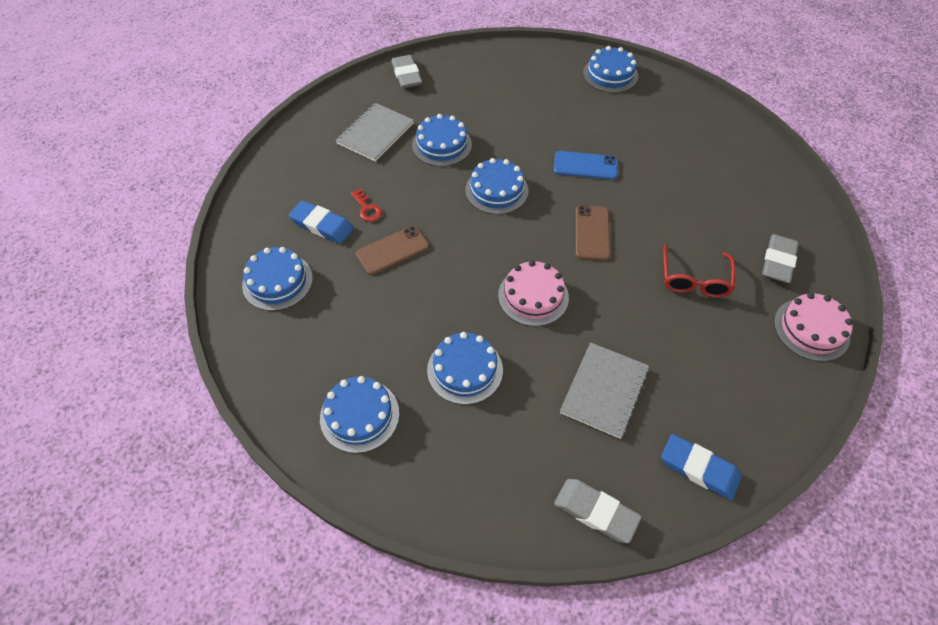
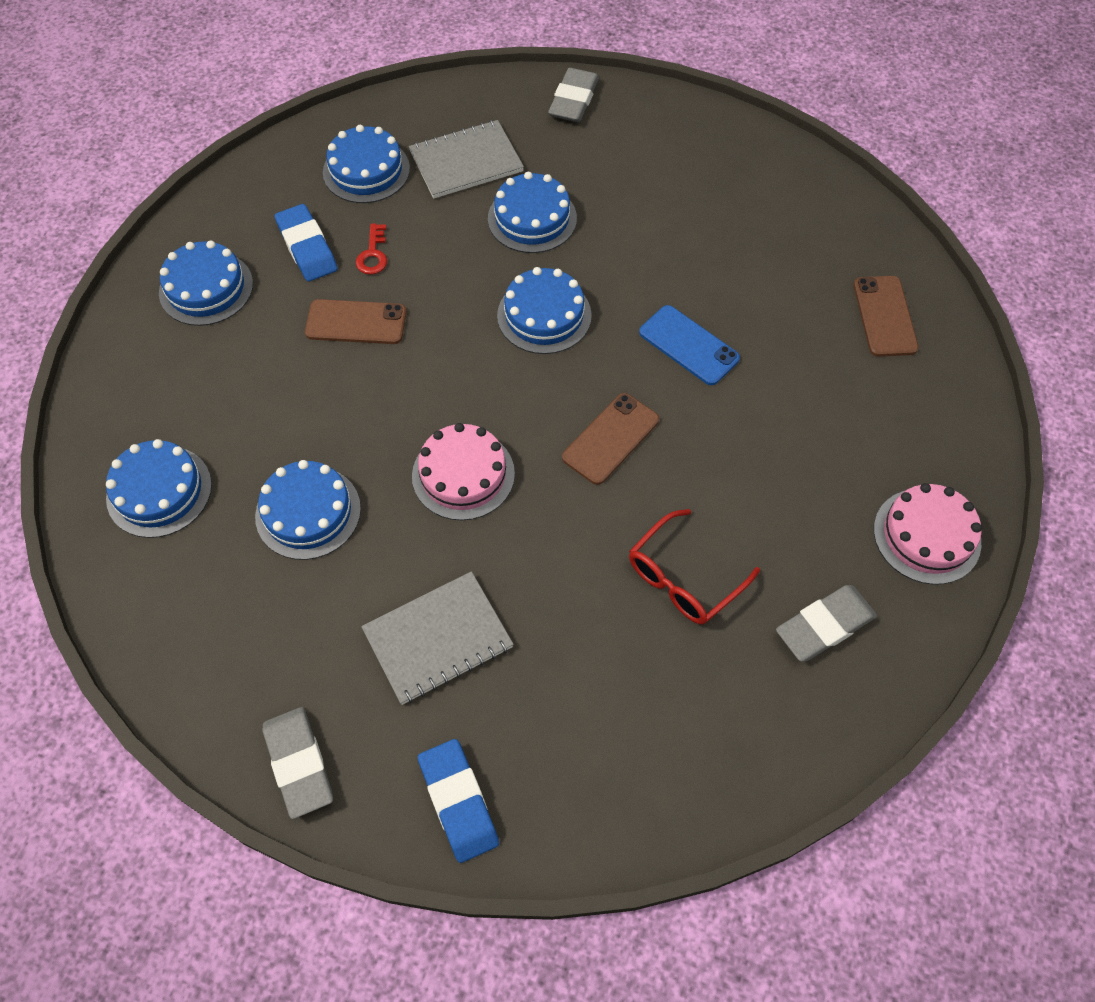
camera: 35 degrees right, 5 degrees up
blue cake [583,46,638,93] -> blue cake moved to [323,125,410,203]
pink cake [774,293,853,362] -> pink cake moved to [874,483,982,585]
none -> brown phone [853,276,919,357]

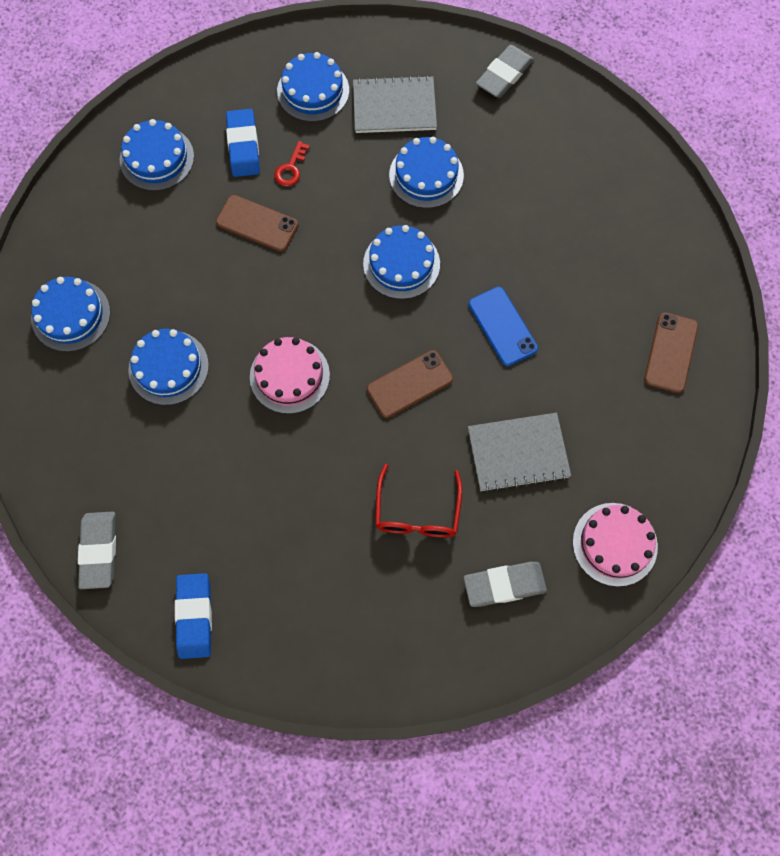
camera: 20 degrees right, 10 degrees up
grey notebook [361,571,514,705] -> grey notebook moved to [468,413,571,492]
red glasses [629,509,760,624] -> red glasses turned 60 degrees counterclockwise [375,464,462,537]

